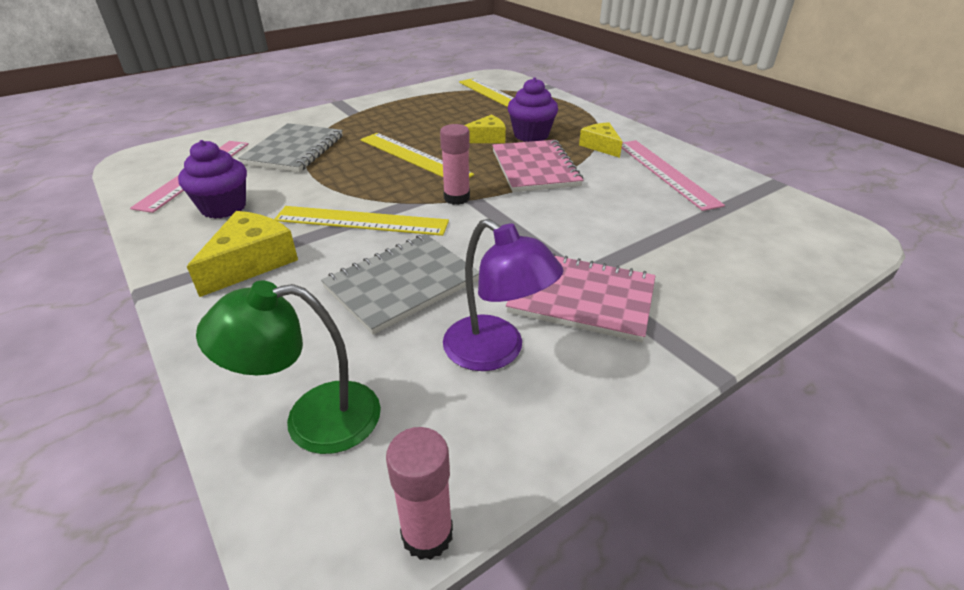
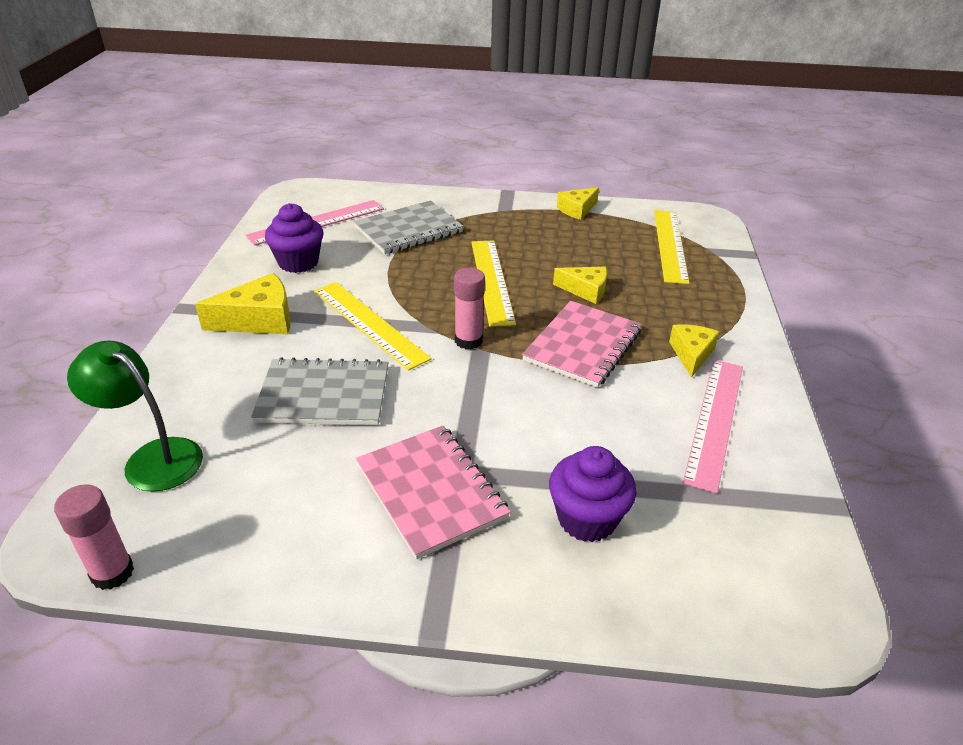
camera: 40 degrees right, 0 degrees up
purple lamp [443,219,564,371] -> none
purple cupcake [508,77,558,142] -> purple cupcake moved to [549,446,637,542]
none -> yellow cheese [557,187,599,220]

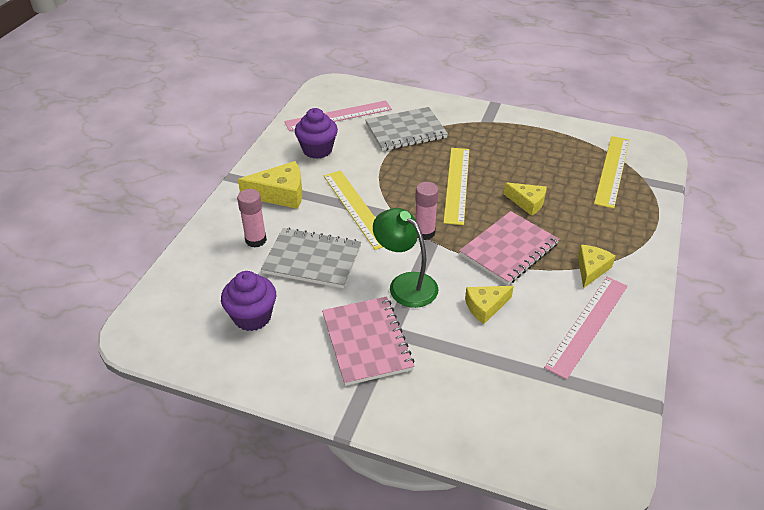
camera: 15 degrees right, 5 degrees up
pink glue stick [54,484,134,590] -> pink glue stick moved to [237,189,267,247]
green lamp [67,341,203,492] -> green lamp moved to [373,208,438,308]
purple cupcake [549,446,637,542] -> purple cupcake moved to [221,271,276,331]
yellow cheese [557,187,599,220] -> yellow cheese moved to [465,286,514,324]

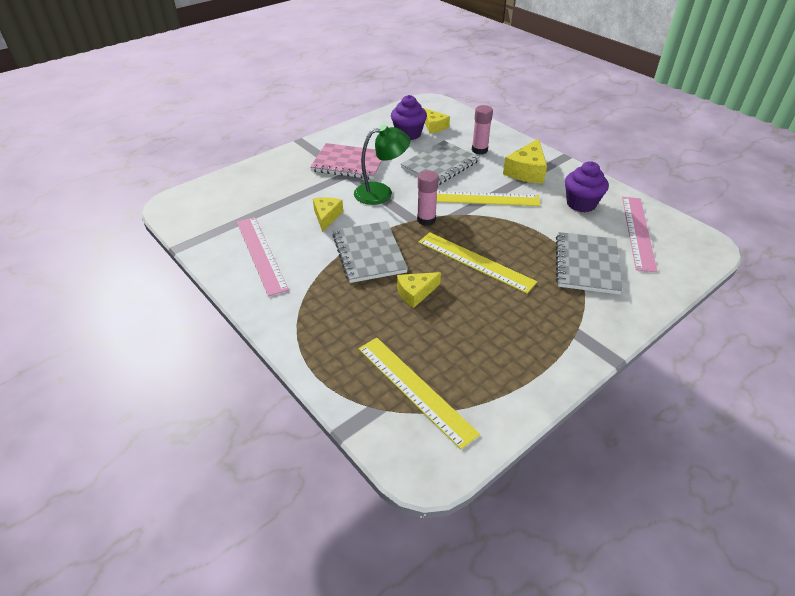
camera: 120 degrees right, 0 degrees up
pink notebook [459,211,559,285] -> grey notebook [332,221,408,283]
yellow cheese [578,245,615,288] -> yellow cheese moved to [423,108,450,133]

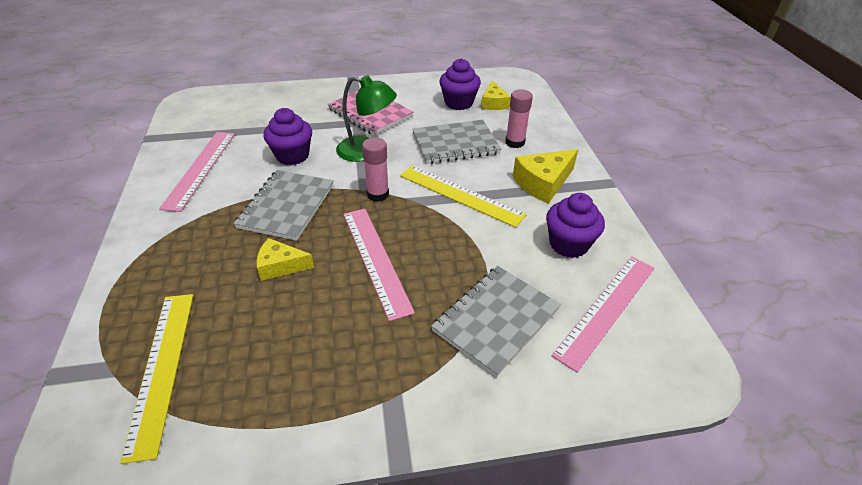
camera: 30 degrees right, 0 degrees up
yellow cheese [313,197,343,232] -> purple cupcake [264,108,312,165]
yellow ruler [419,232,537,293] -> pink ruler [343,209,415,321]

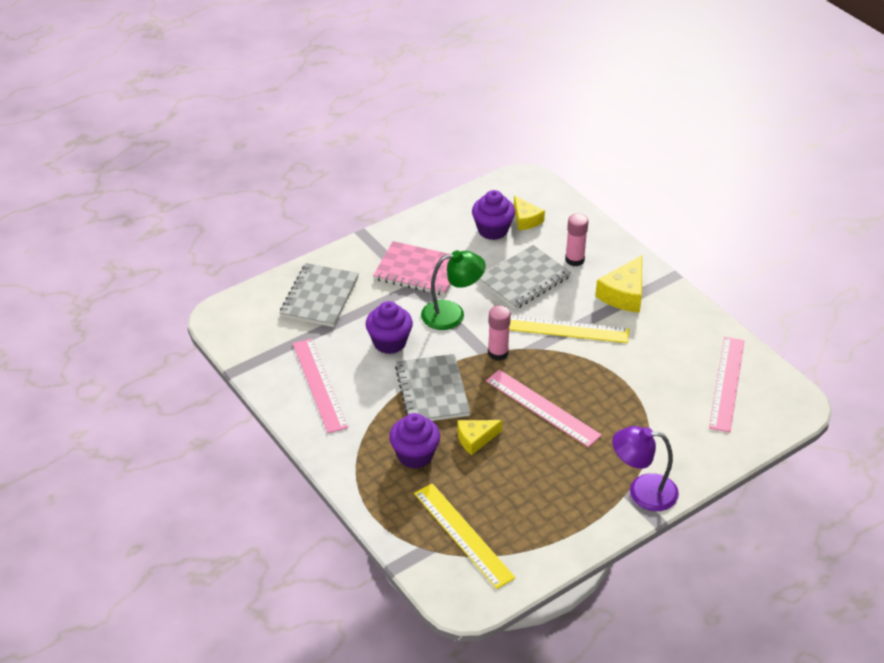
camera: 25 degrees left, 0 degrees up
grey notebook [431,266,561,377] -> grey notebook moved to [280,263,359,327]
purple cupcake [546,193,605,258] -> purple cupcake moved to [389,413,440,469]
none -> purple lamp [612,426,679,511]

